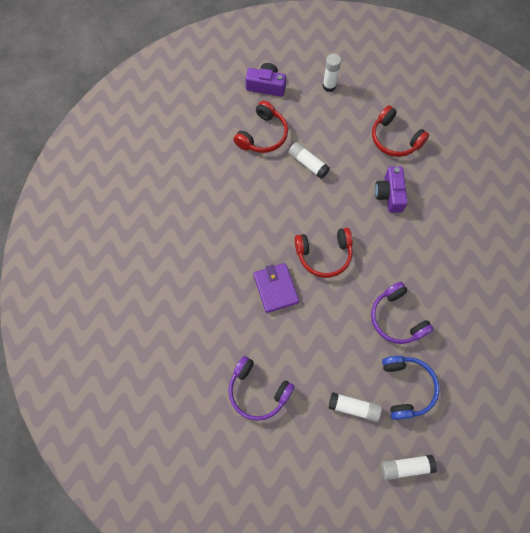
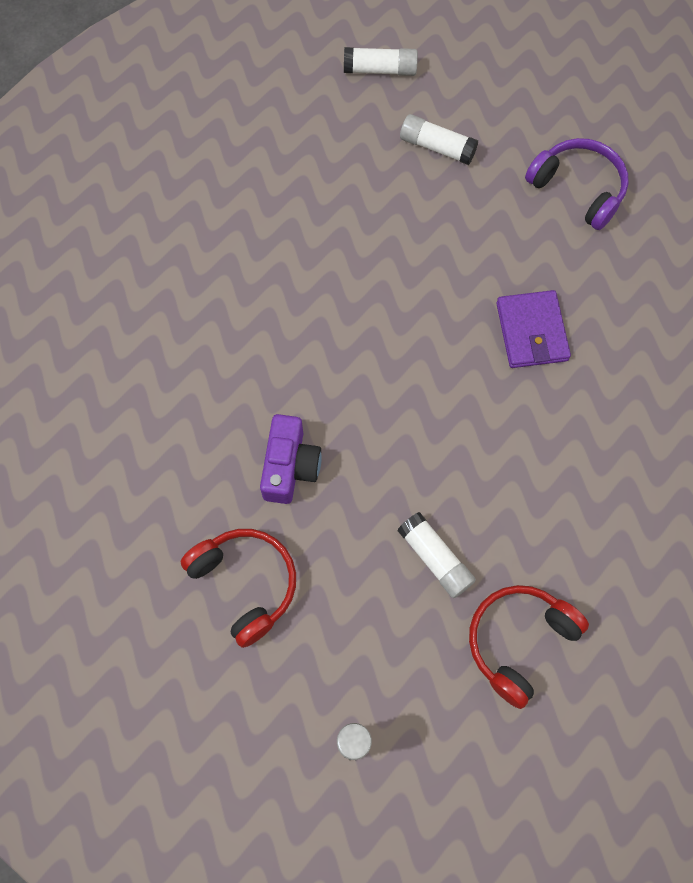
camera: 170 degrees left, 0 degrees up
purple camera [245,63,286,97] -> none
red headphones [294,228,353,278] -> none
purple headphones [371,282,434,344] -> none
blue headphones [382,356,440,420] -> none

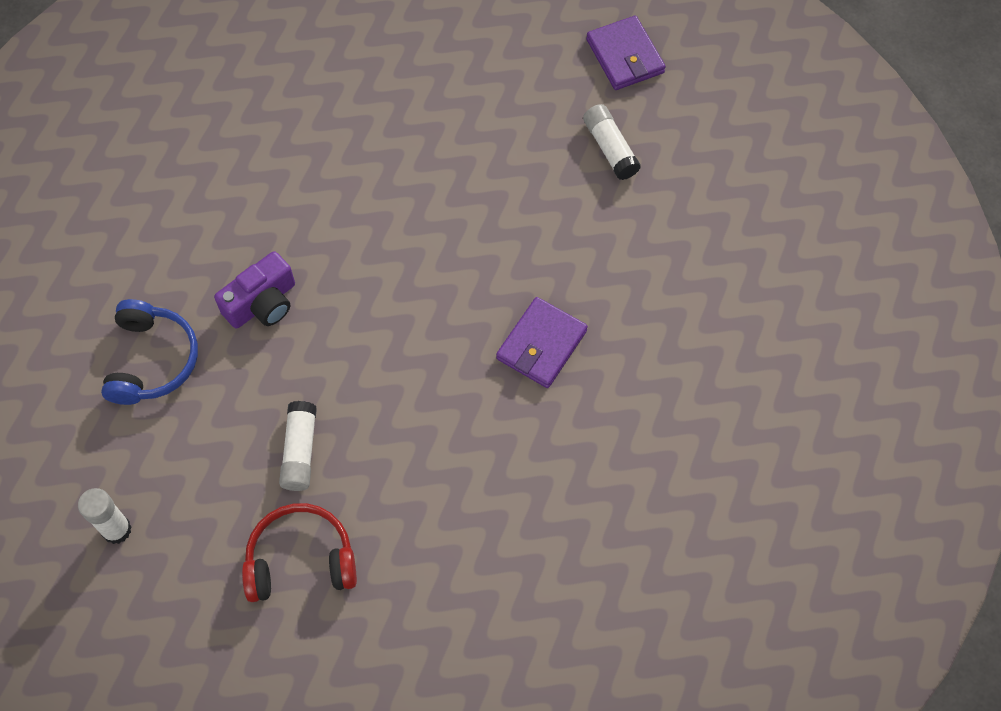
camera: 40 degrees right, 5 degrees down
red headphones [180,529,296,648] -> blue headphones [101,299,198,405]
white glue stick [344,47,418,76] -> purple wallet [586,15,666,90]
purple headphones [525,138,629,230] -> none

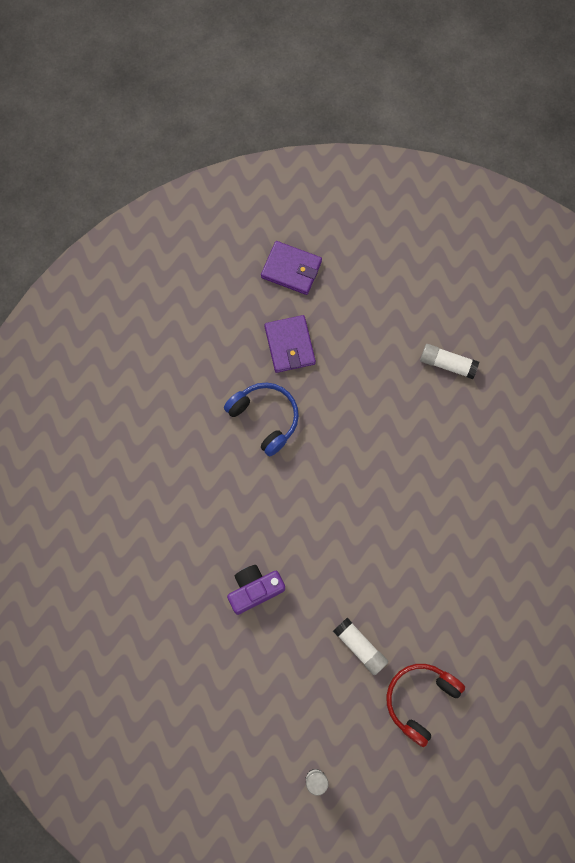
camera: 45 degrees left, 10 degrees up
blue headphones [101,299,198,405] -> blue headphones moved to [224,383,299,457]
purple camera [214,251,295,329] -> purple camera turned 120 degrees counterclockwise [227,565,285,615]
purple wallet [496,297,588,388] -> purple wallet moved to [264,315,316,373]
white glue stick [583,104,641,180] -> white glue stick moved to [420,344,479,379]

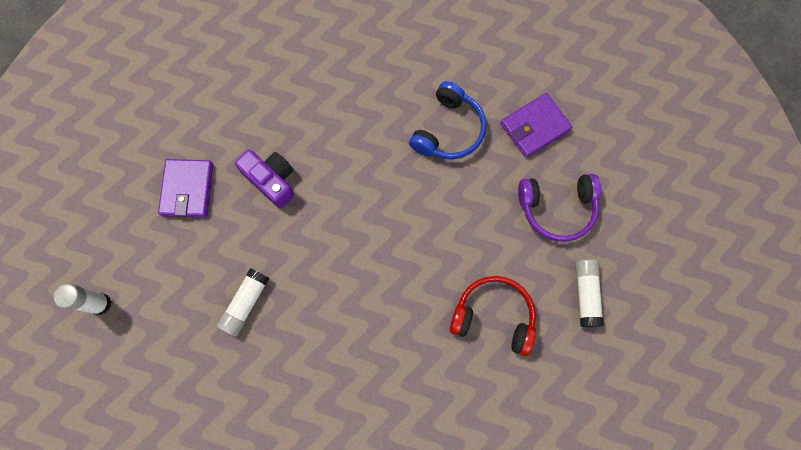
camera: 70 degrees right, 0 degrees up
purple wallet [261,241,322,295] -> purple wallet moved to [158,159,213,218]
red headphones [386,664,465,747] -> red headphones moved to [450,276,536,356]
none -> purple headphones [518,174,601,242]

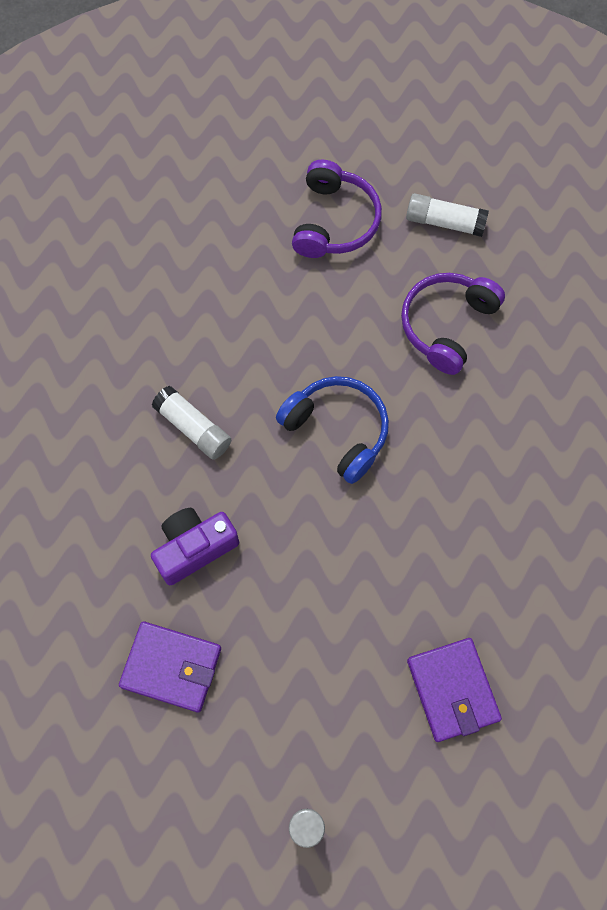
camera: 75 degrees left, 5 degrees down
white glue stick [217,268,270,337] -> white glue stick moved to [152,386,231,460]
blue headphones [409,81,486,160] -> blue headphones moved to [276,376,389,484]
red headphones [450,276,536,356] -> purple headphones [401,273,505,375]
purple wallet [500,93,572,158] -> purple wallet moved to [407,638,502,742]

